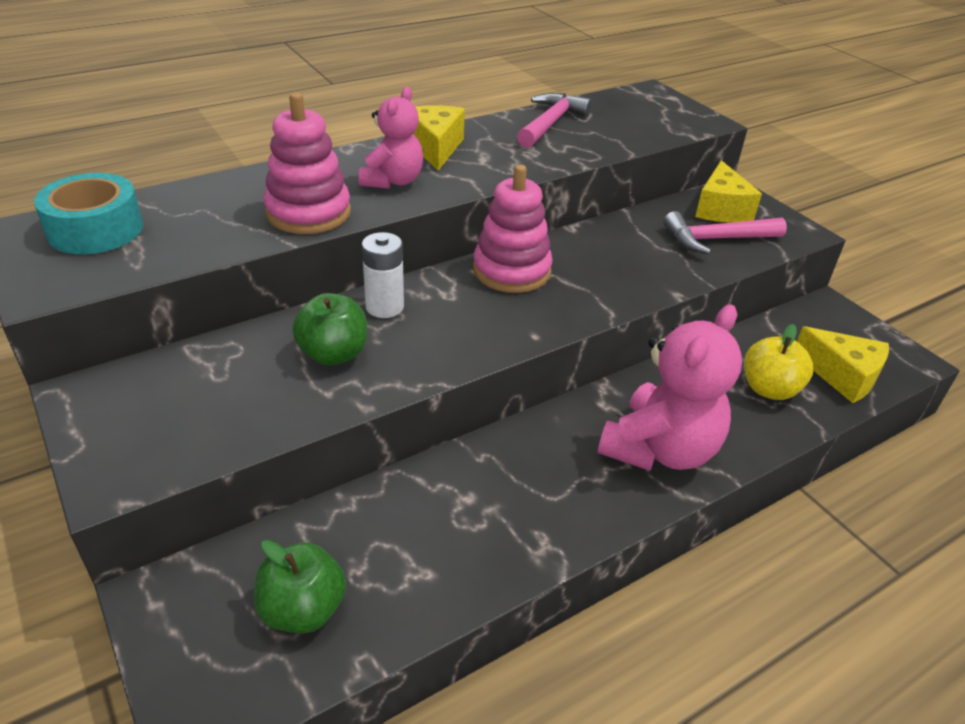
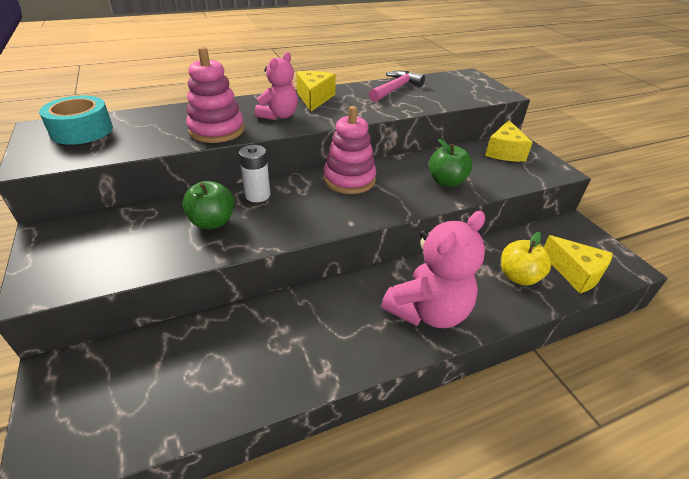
camera: 10 degrees right, 0 degrees up
green apple [254,540,346,634] -> green apple moved to [429,139,472,187]
pink hammer [664,211,787,255] -> none

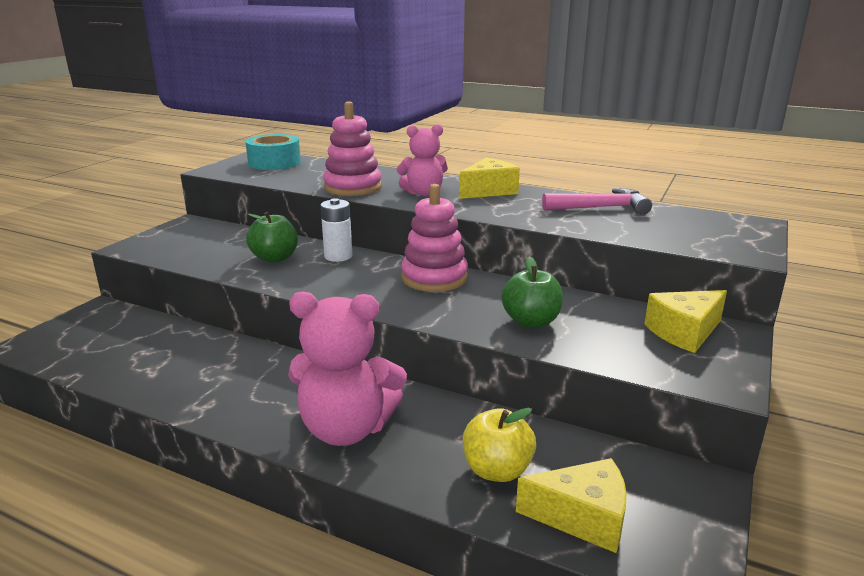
camera: 50 degrees right, 15 degrees down
yellow cheese [544,235,613,293] -> yellow cheese turned 90 degrees counterclockwise [516,458,627,553]

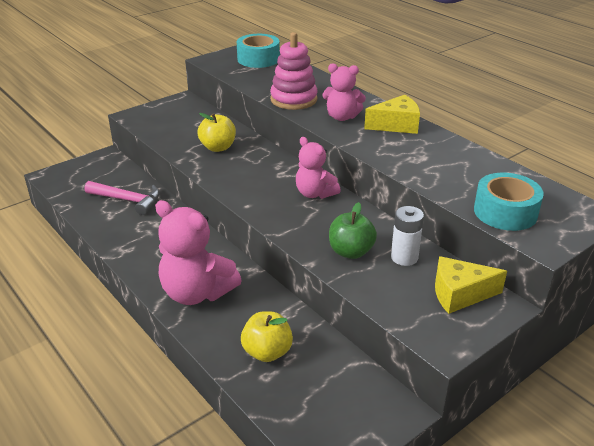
camera: 25 degrees right, 10 degrees up
green apple [246,212,298,263] -> yellow apple [198,113,236,152]
white battery [320,198,352,262] -> white battery moved to [391,206,424,266]
pink stacking toy [401,184,468,292] -> pink teddy bear [296,137,341,199]
yellow cheese [516,458,627,553] -> none
pink hammer [542,188,652,215] -> pink hammer moved to [85,181,160,215]
none -> turquoise tape [474,173,544,231]

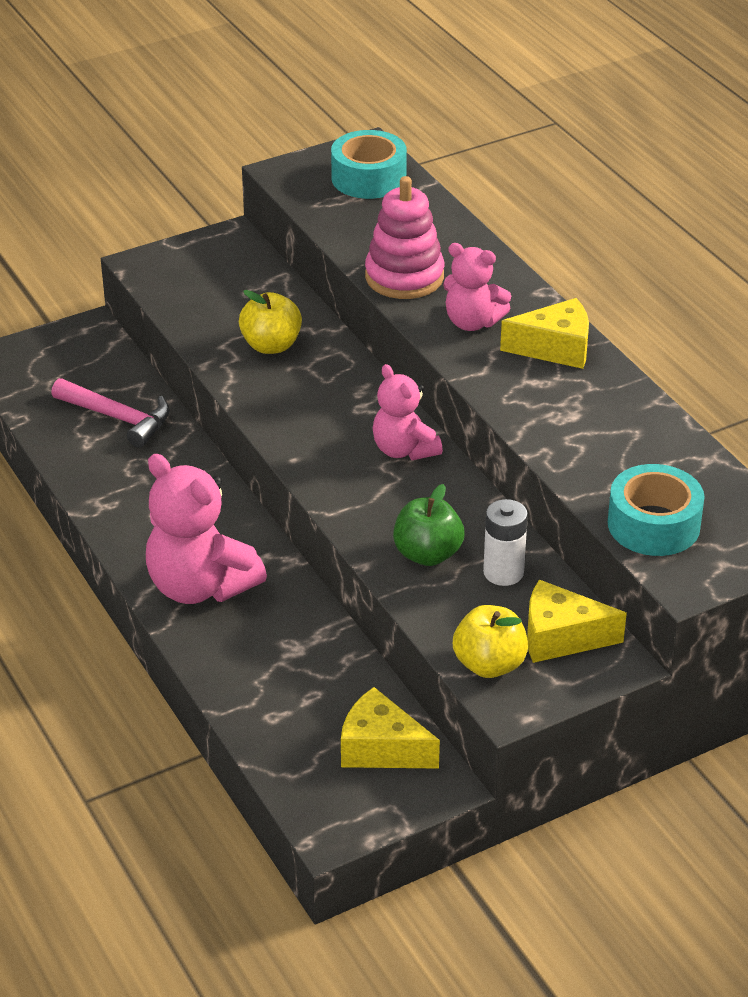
camera: 10 degrees right, 5 degrees up
yellow apple [241,311,293,362] -> yellow apple moved to [453,605,528,678]
none -> yellow cheese [341,687,440,769]

